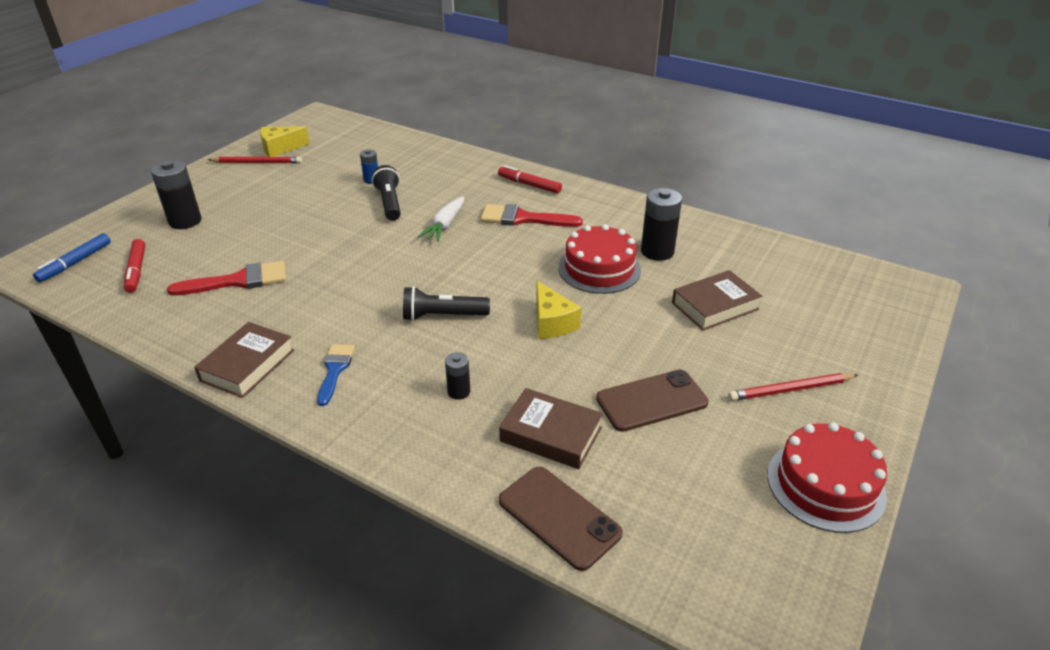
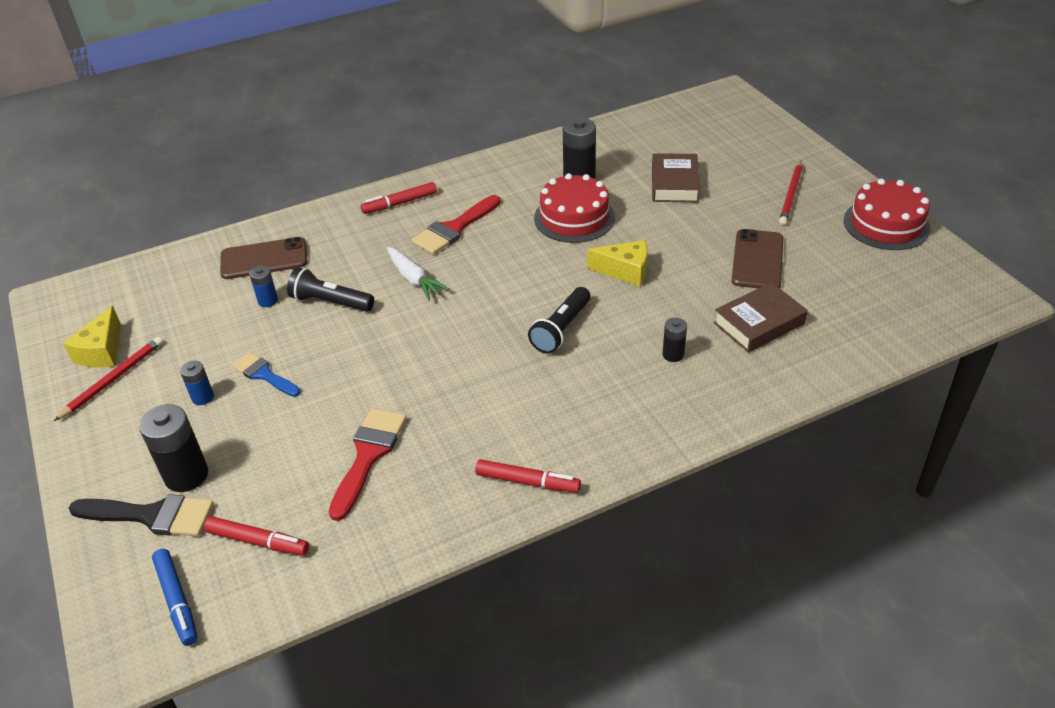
camera: 55 degrees left, 5 degrees up
brown book [194,322,294,398] -> red marker [475,459,581,493]
blue brush [317,344,355,406] -> blue brush moved to [232,352,301,397]
brown phone [499,467,623,571] -> brown phone moved to [220,237,308,279]
none -> black brush [69,494,214,536]
none -> blue battery [180,361,214,405]

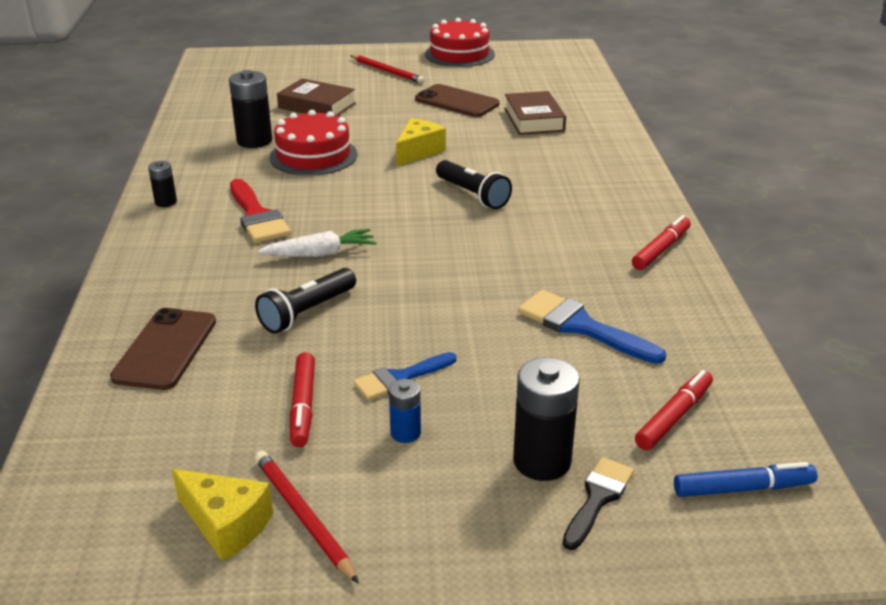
camera: 70 degrees left, 10 degrees down
black brush [69,494,214,536] -> black brush [563,457,634,550], size x0.66
blue battery [249,266,278,307] -> none
red brush [329,408,407,521] -> blue brush [518,290,666,364]
red marker [361,182,437,214] -> red marker moved to [290,352,315,447]
black battery [663,318,687,362] -> black battery moved to [148,161,177,207]

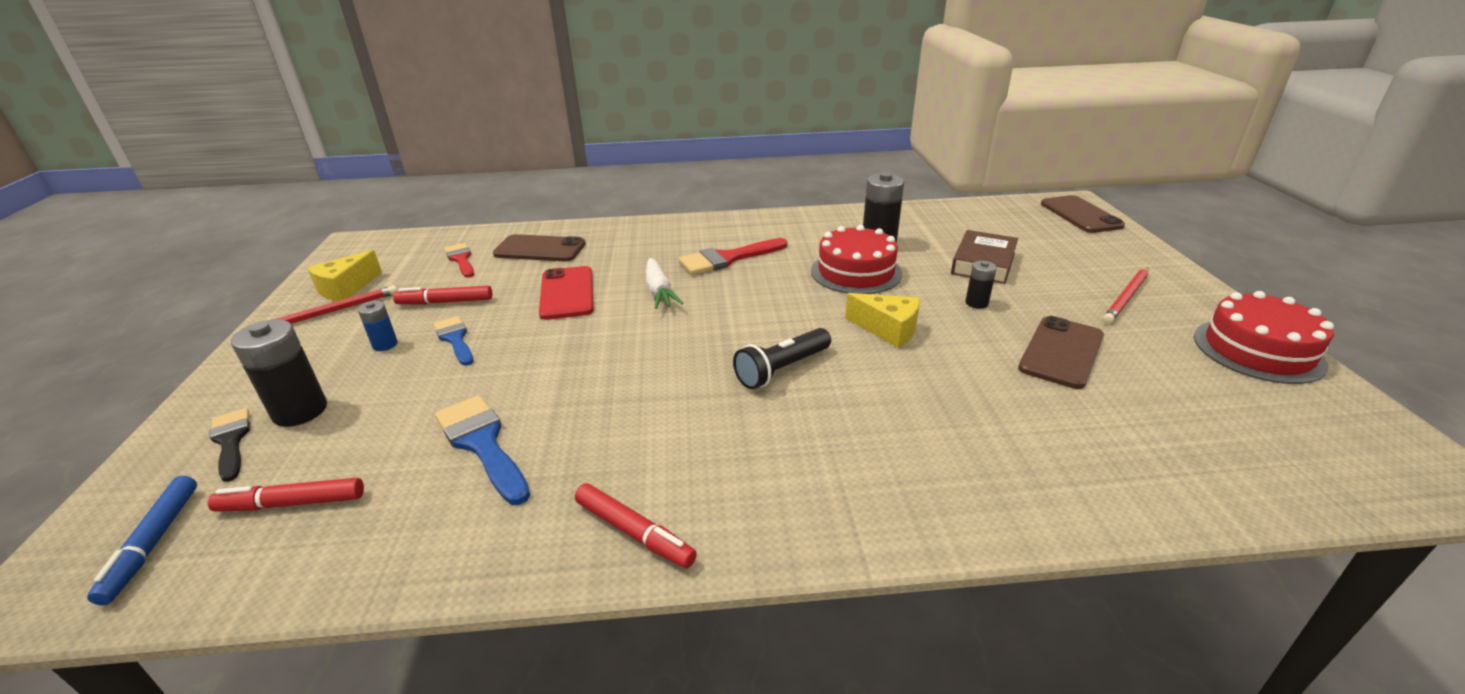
camera: 90 degrees right, 0 degrees up
black battery [148,161,177,207] -> black battery moved to [965,261,997,309]
black flashlight [255,268,356,334] -> red phone [539,266,594,320]
brown book [504,91,566,135] -> none
blue brush [518,290,666,364] -> blue brush turned 75 degrees counterclockwise [435,395,530,505]
black brush [563,457,634,550] -> black brush turned 150 degrees counterclockwise [209,408,250,482]
red marker [635,370,713,450] -> red marker turned 135 degrees clockwise [208,478,364,512]
none -> red brush [444,243,474,278]
none -> brown phone [1041,195,1125,233]

